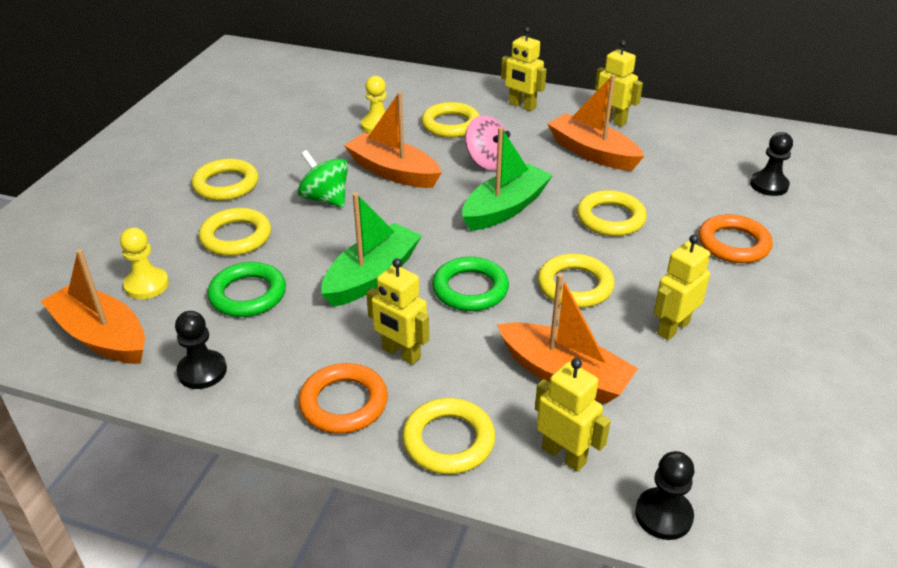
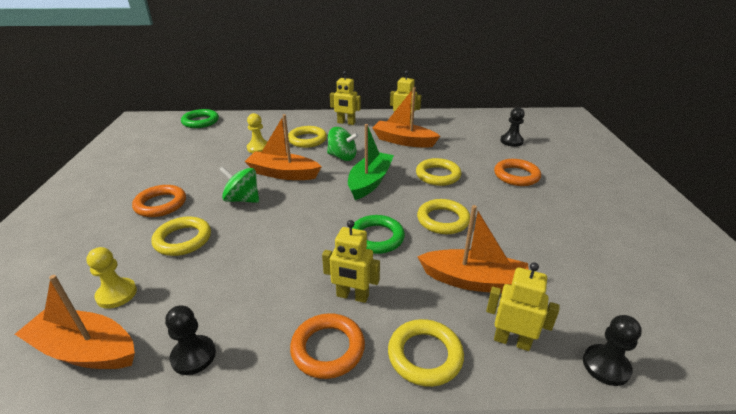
camera: 20 degrees left, 5 degrees down
yellow ring [192,159,259,201] -> orange ring [132,185,186,217]
green ring [208,262,286,317] -> green ring moved to [181,109,219,128]
green boat [321,192,422,307] -> none
pink spinning top [465,115,511,170] -> green spinning top [327,127,359,161]
yellow robot [654,234,710,340] -> none

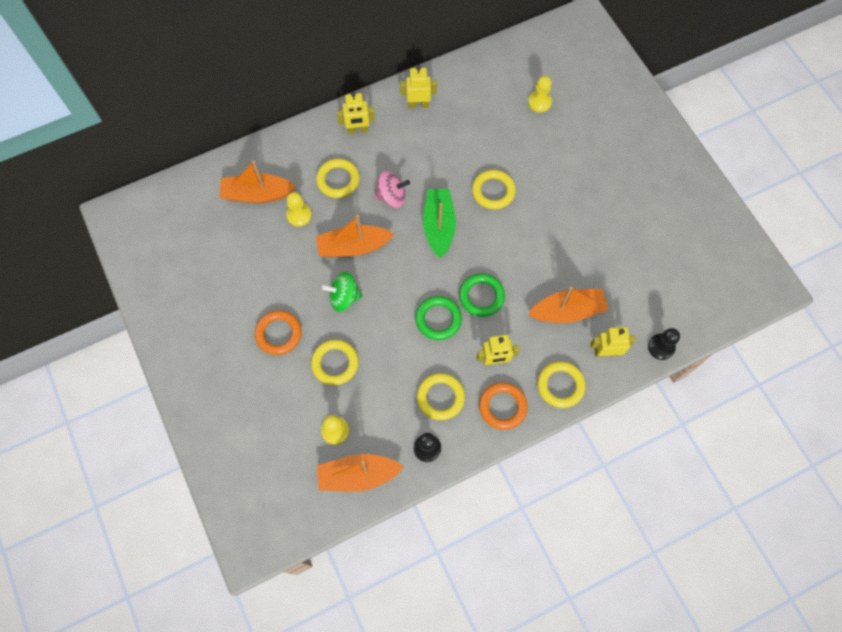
camera: 25 degrees left, 35 degrees up
green ring [181,109,219,128] -> green ring moved to [415,296,462,340]
green spinning top [327,127,359,161] -> pink spinning top [374,171,410,208]
orange boat [372,87,440,148] -> orange boat moved to [219,160,296,203]
yellow ring [417,199,470,234] -> yellow ring moved to [417,373,465,420]
orange ring [494,159,541,186] -> none
black pawn [500,107,525,147] -> yellow pawn [528,76,552,112]

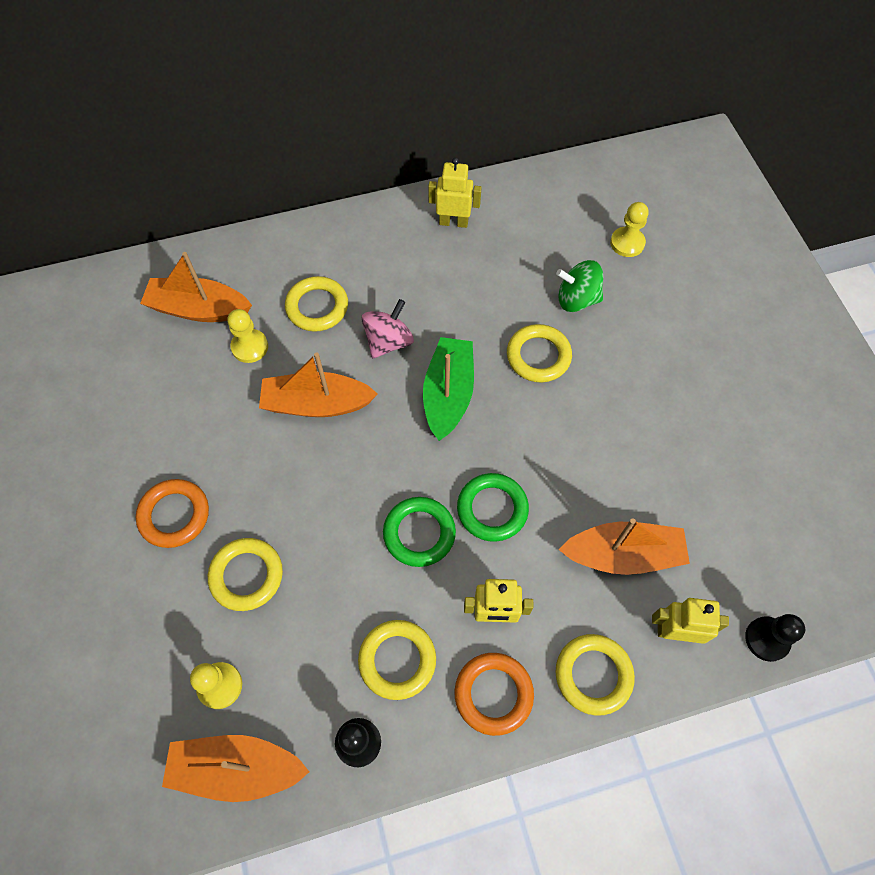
camera: 10 degrees right, 5 degrees down
green spinning top [322,272,363,312] -> green spinning top moved to [556,260,603,312]
yellow robot [337,92,375,134] -> none
pink spinning top [374,171,410,208] -> pink spinning top turned 60 degrees counterclockwise [362,299,414,358]

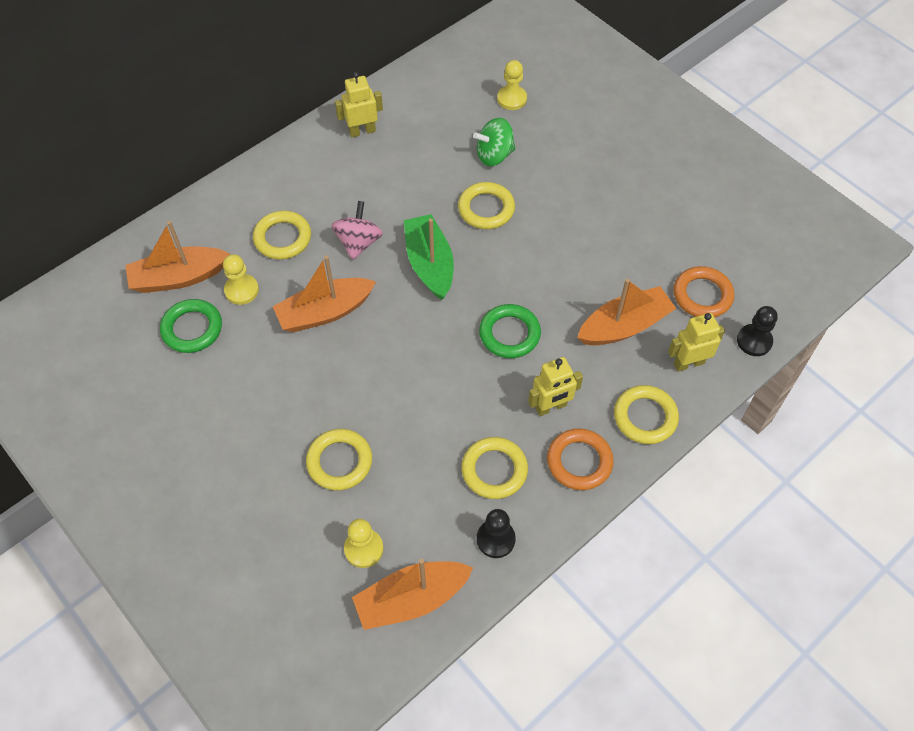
camera: 25 degrees left, 5 degrees down
orange ring [136,479,209,548] -> orange ring moved to [674,266,734,318]
green ring [383,497,456,567] -> green ring moved to [160,299,222,353]

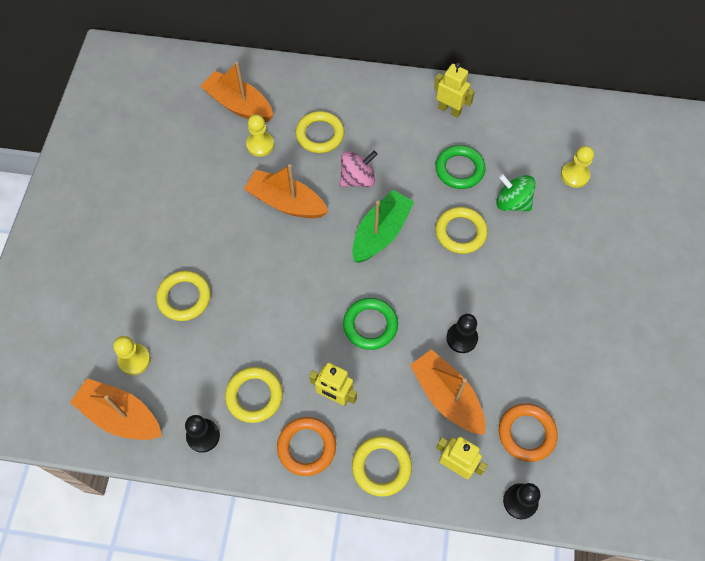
camera: 50 degrees right, 5 degrees up
green ring [160,299,222,353] -> green ring moved to [435,145,486,189]
orange boat [577,279,677,345] -> orange boat turned 150 degrees counterclockwise [410,349,486,435]
none -> black pawn [446,314,478,353]

